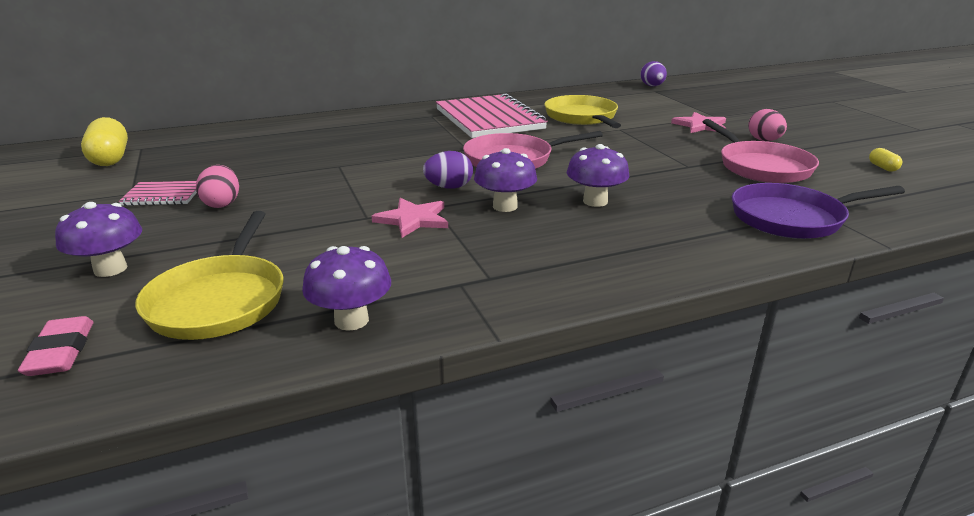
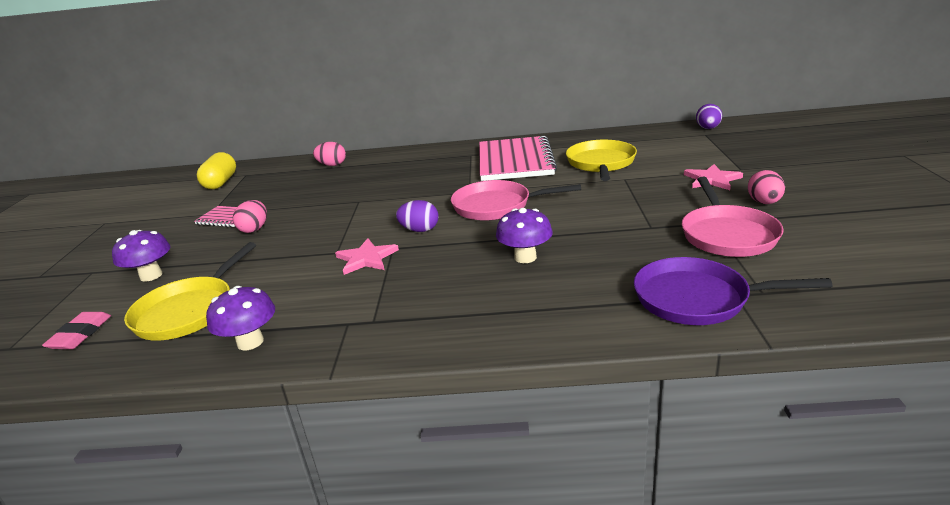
camera: 25 degrees right, 0 degrees up
purple mushroom [474,148,537,212] -> none
yellow capsule [869,148,903,172] -> none
none -> pink egg [313,142,346,166]

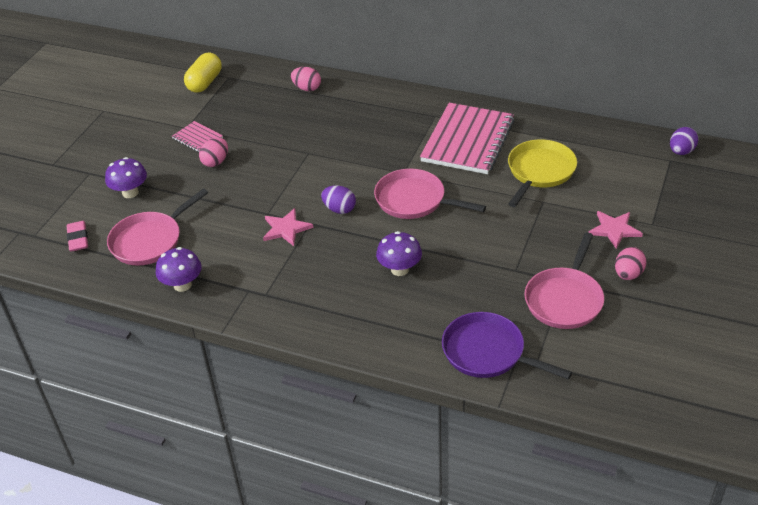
camera: 20 degrees right, 15 degrees up
pink eraser [42,312,111,349] -> pink eraser turned 45 degrees counterclockwise [66,221,88,252]
yellow pan [124,242,256,341] -> pink pan [107,189,208,266]

